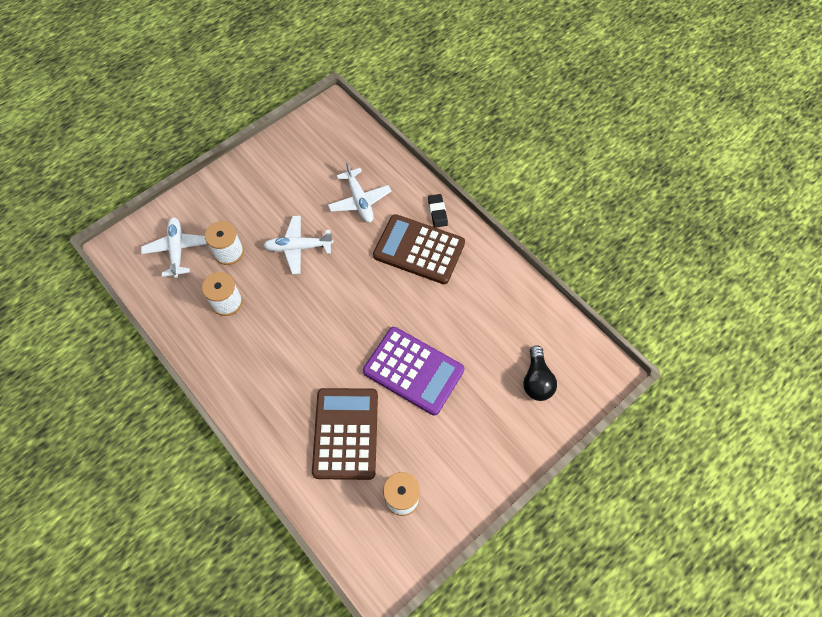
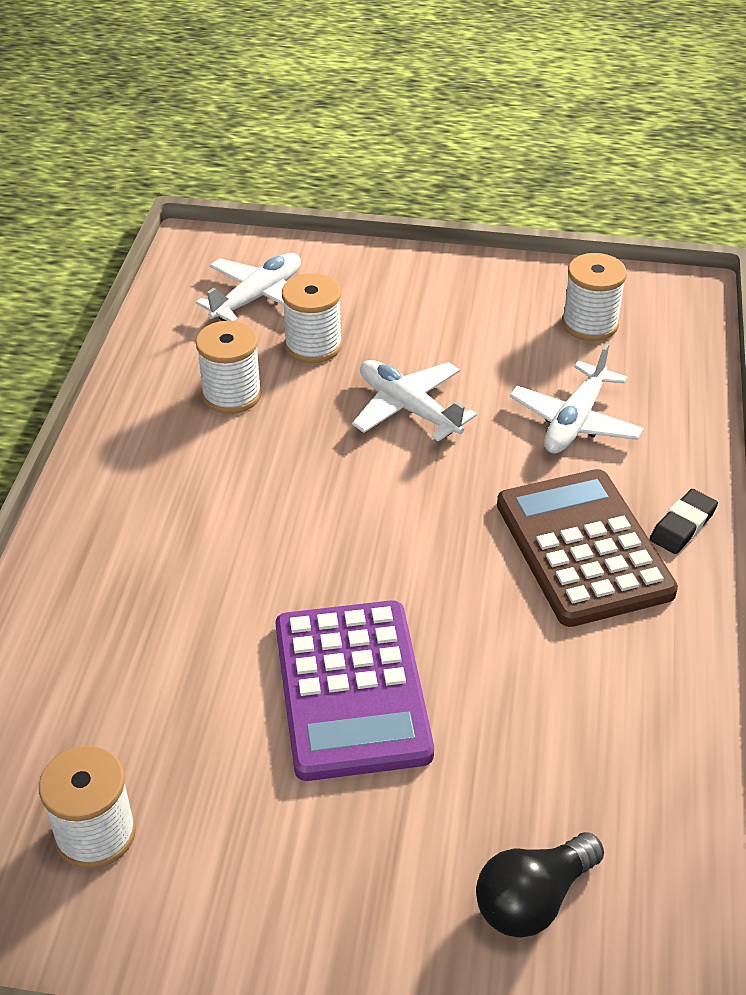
camera: 50 degrees right, 20 degrees down
brown calculator [312,388,378,480] -> none
none -> white spool [562,253,627,341]

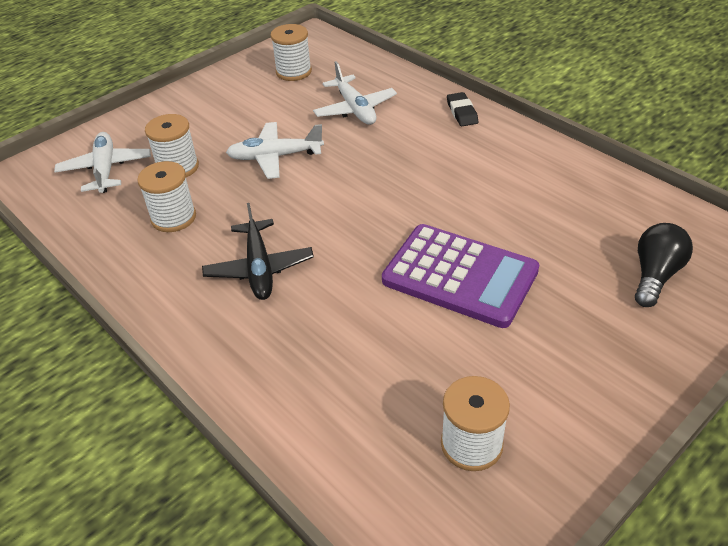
camera: 50 degrees left, 0 degrees up
black light bulb [476,832,604,938] -> black light bulb turned 150 degrees counterclockwise [635,223,693,307]
brown calculator [497,469,678,627] -> none
none -> black plane [202,203,314,300]

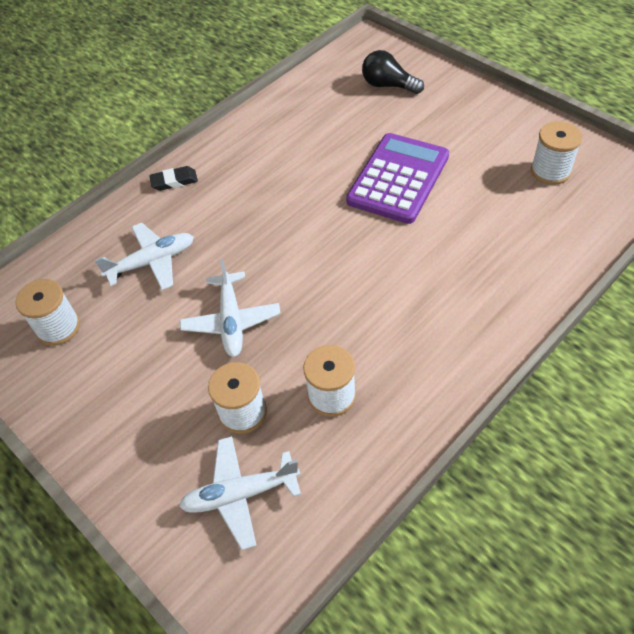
camera: 90 degrees left, 10 degrees up
black plane [202,203,314,300] -> none

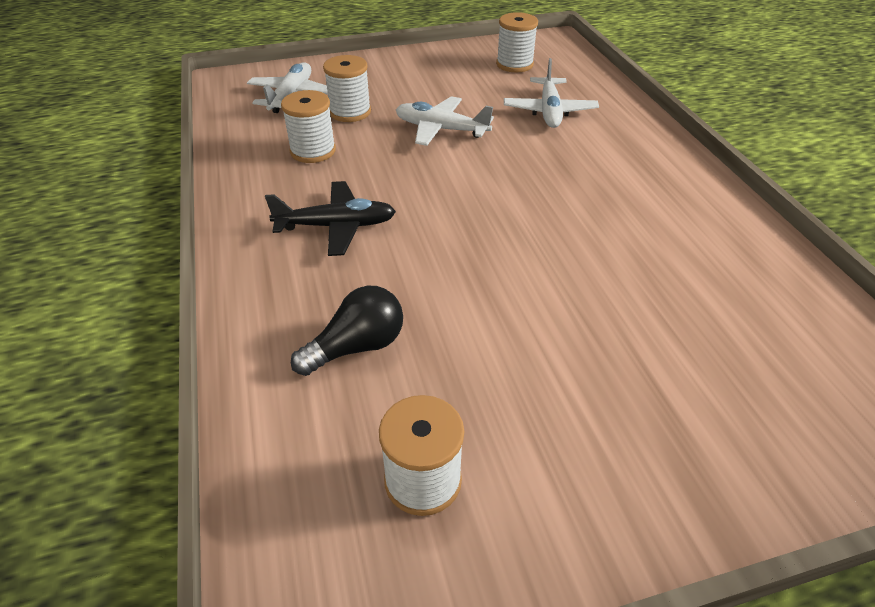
camera: 115 degrees right, 10 degrees down
black eraser [149,166,198,191] -> none
purple calculator [346,133,449,224] -> none
black light bulb [362,50,424,94] -> black light bulb moved to [291,286,403,376]
none -> black plane [265,181,396,256]

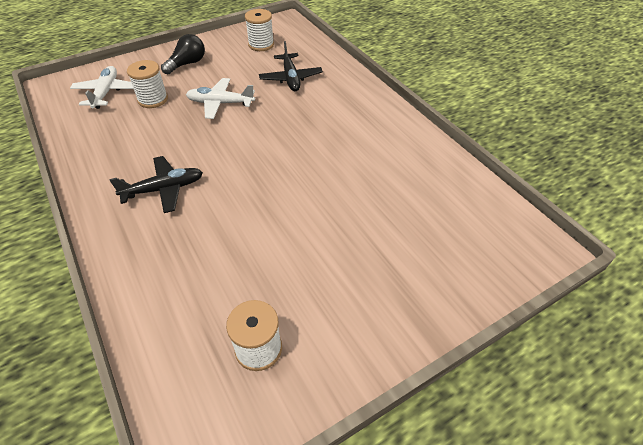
camera: 15 degrees left, 5 degrees up
white spool [281,90,336,163] -> none
black light bulb [291,286,403,376] -> black light bulb moved to [161,34,205,74]
white plane [504,58,599,128] -> black plane [259,41,323,91]

